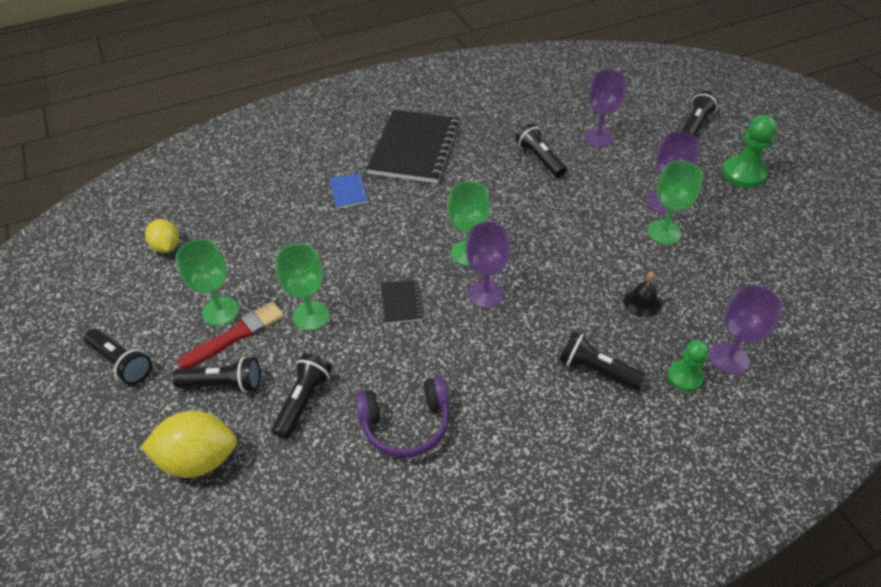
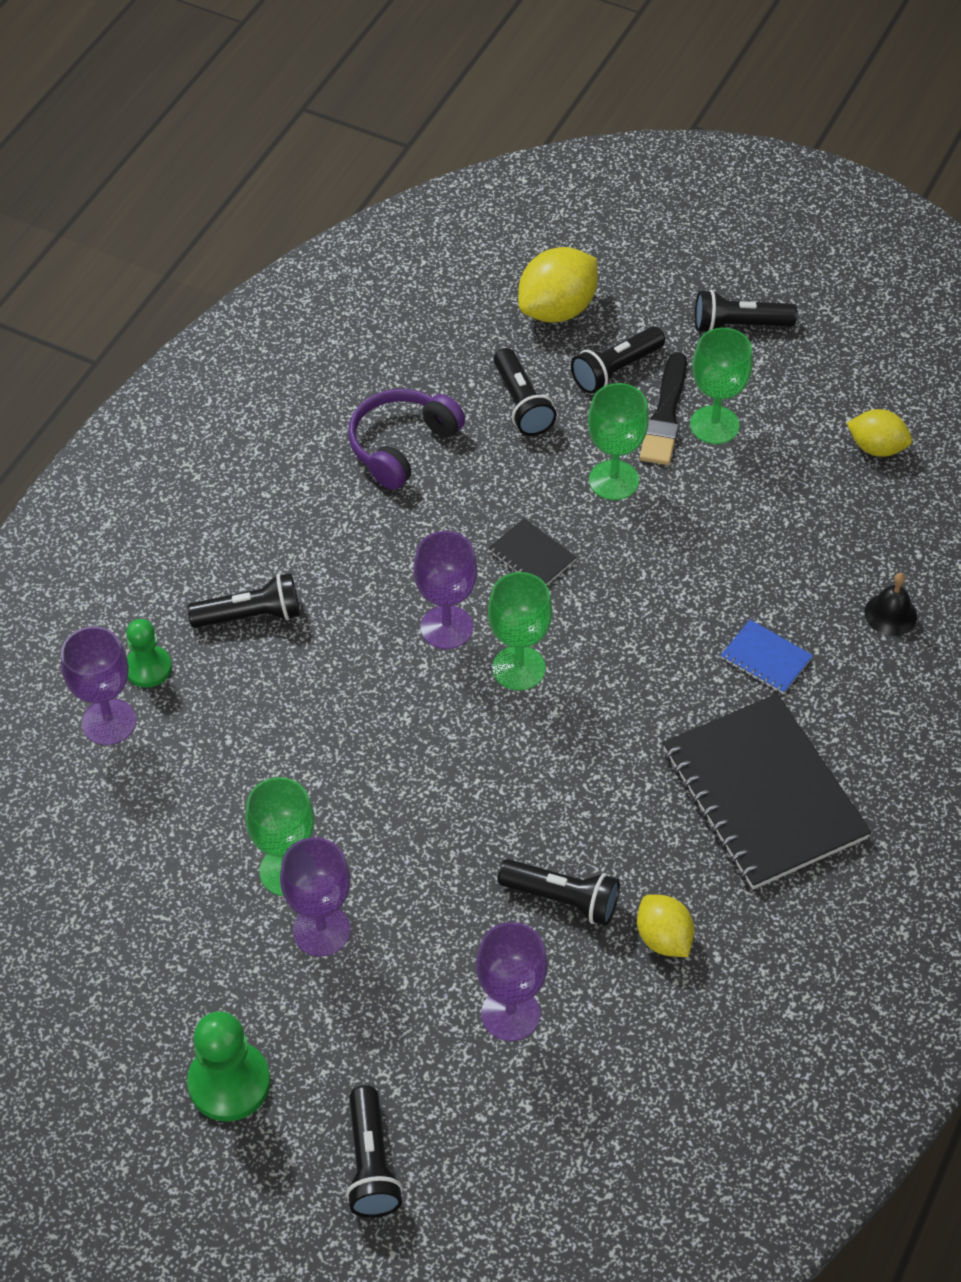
camera: 140 degrees right, 5 degrees up
red brush [178,302,284,369] -> black brush [639,352,687,465]
black bell [624,271,661,317] -> black bell moved to [864,573,917,636]
none -> yellow lemon [637,894,694,957]

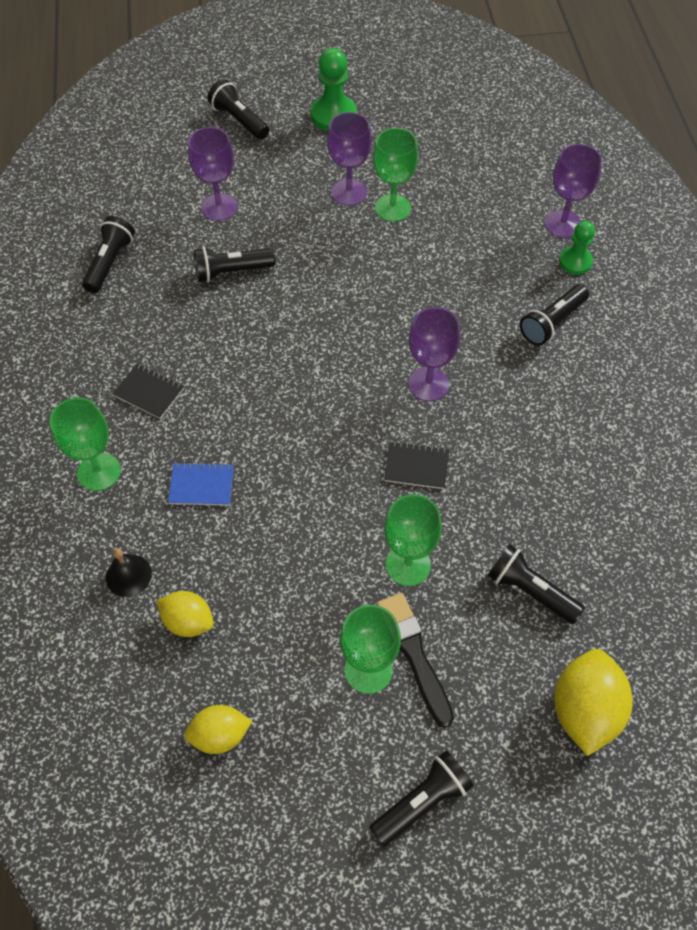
camera: 145 degrees right, 5 degrees up
purple headphones [348,389,465,490] -> none
green goblet [488,572,552,691] -> green goblet moved to [50,397,121,491]
black flashlight [571,326,665,394] -> black flashlight moved to [82,216,135,293]
yellow lemon [637,894,694,957] -> yellow lemon moved to [157,591,214,637]
black notebook [663,694,871,889] -> black notebook [112,364,184,419], size x0.43

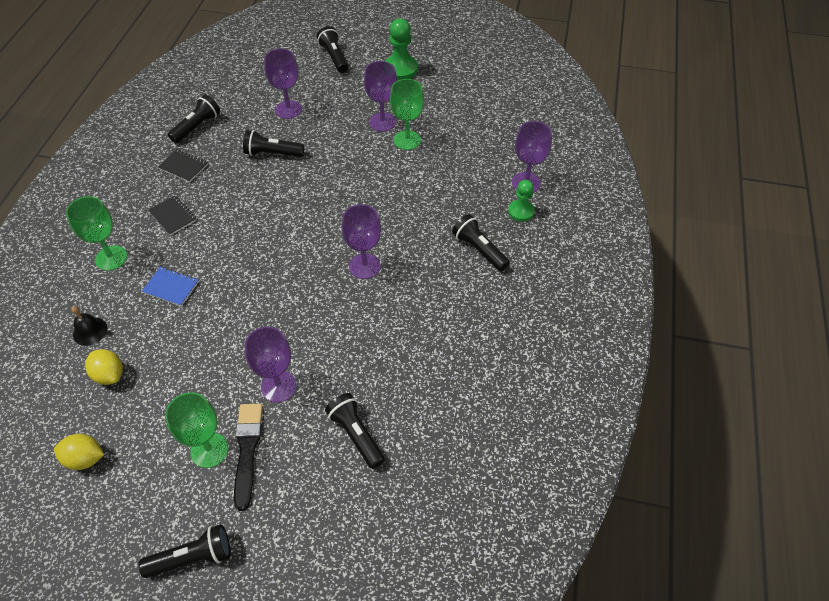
camera: 20 degrees right, 5 degrees down
black notebook [384,441,449,489] -> black notebook moved to [158,149,208,182]
green goblet [384,494,442,586] -> purple goblet [245,327,297,402]
black flashlight [520,284,589,346] -> black flashlight turned 75 degrees clockwise [452,214,510,271]
yellow lemon [554,649,633,756] -> none

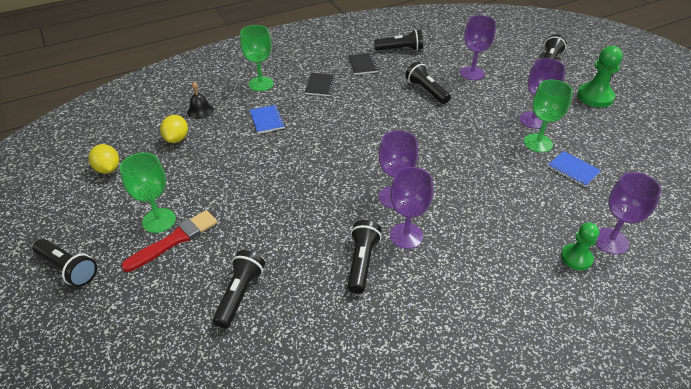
camera: 50 degrees right, 10 degrees down
black brush [234,404,263,511] -> red brush [121,210,217,272]
purple goblet [245,327,297,402] -> purple goblet moved to [390,167,433,249]
black flashlight [452,214,510,271] -> black flashlight moved to [348,220,382,294]
none -> blue notebook [548,151,601,187]

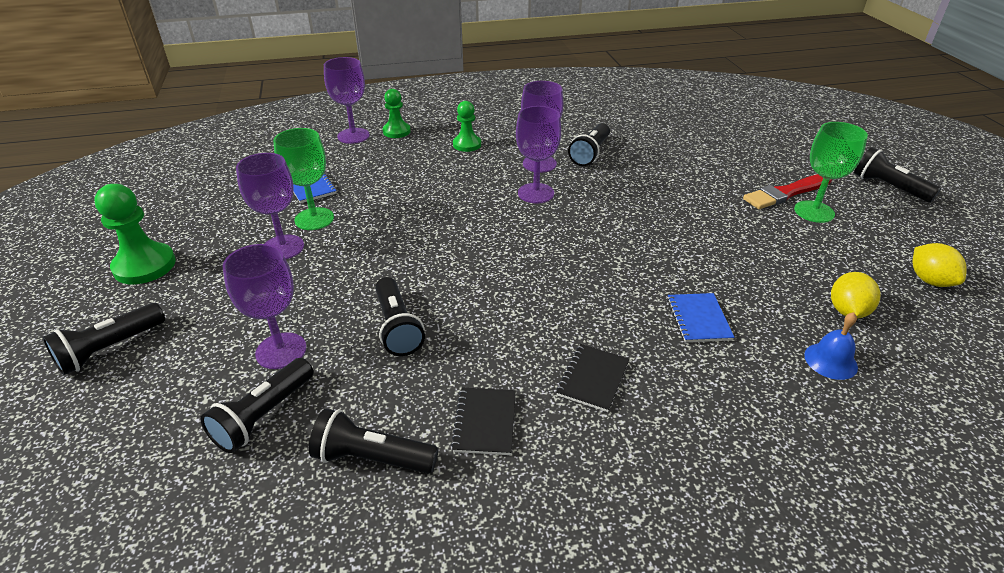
camera: 165 degrees left, 5 degrees down
black bell [187,82,214,119] -> blue bell [804,312,858,380]
black flashlight [213,250,265,329] -> black flashlight moved to [200,358,314,453]
green goblet [240,25,274,91] -> none
none -> green pawn [453,101,481,152]

